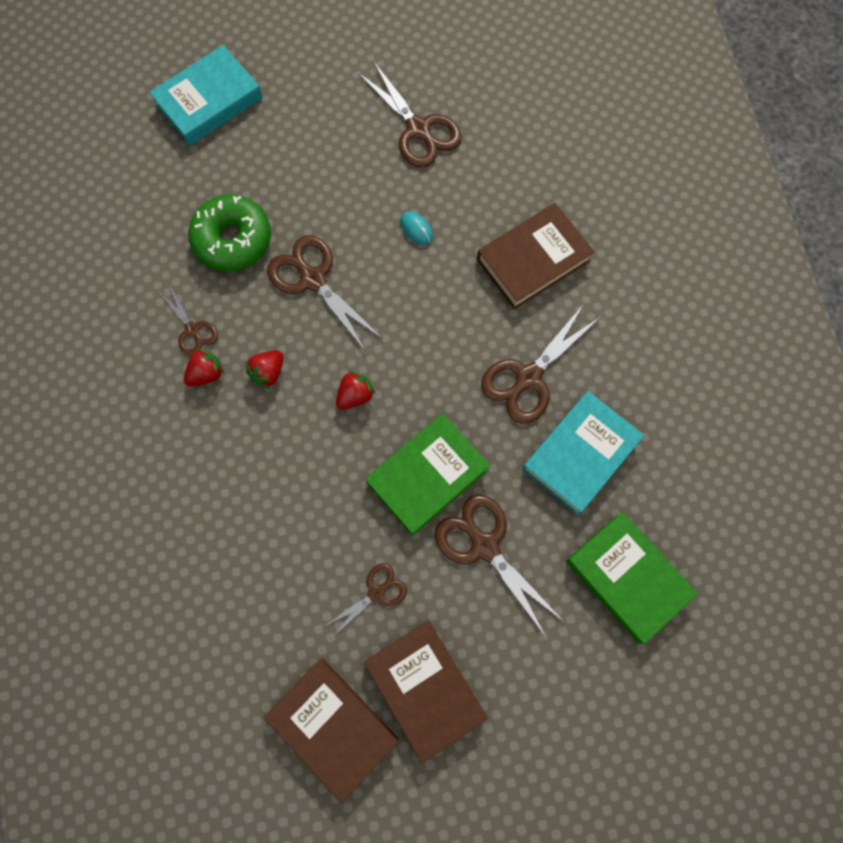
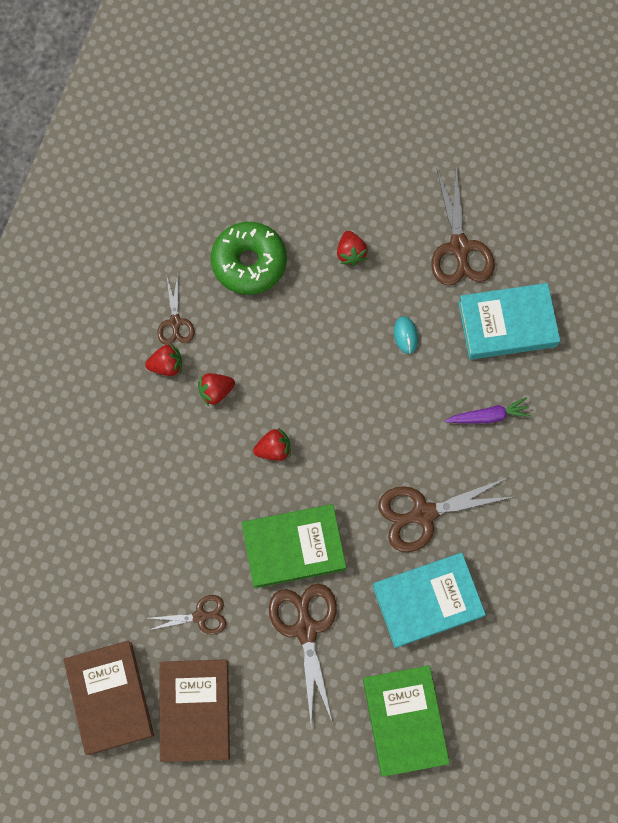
camera: 30 degrees right, 0 degrees up
turquoise book [149,45,263,146] -> turquoise book moved to [458,283,560,360]
brown scissors [267,235,383,352] -> none
brown book [477,203,595,309] -> purple carrot [445,397,531,423]
none -> red strawberry [337,231,368,266]

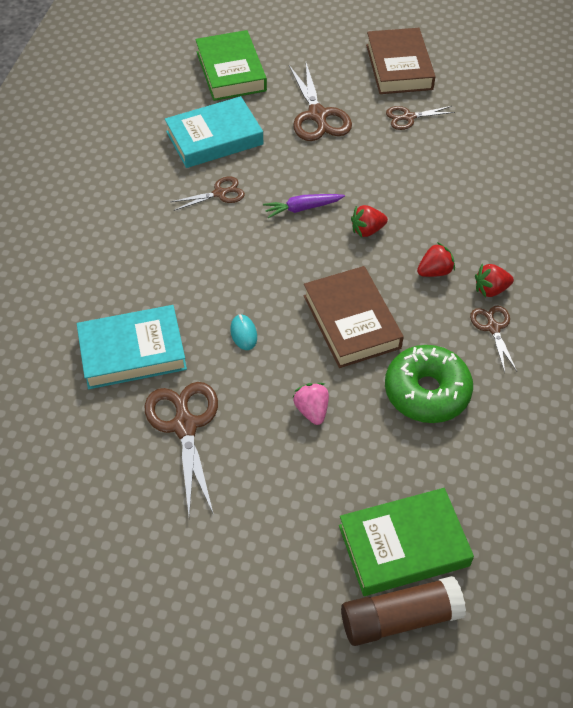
camera: 175 degrees right, 20 degrees down
brown book [64,640,154,755] -> brown book moved to [304,266,404,368]
green book [241,504,346,588] -> green book moved to [339,488,474,596]
red strawberry [337,231,368,266] -> pink strawberry [293,383,329,425]
brown scissors [378,478,513,552] -> brown scissors [171,177,245,211], size x0.58
purple carrot [445,397,531,423] -> purple carrot moved to [263,194,345,218]
none -> brown glue stick [341,576,466,646]

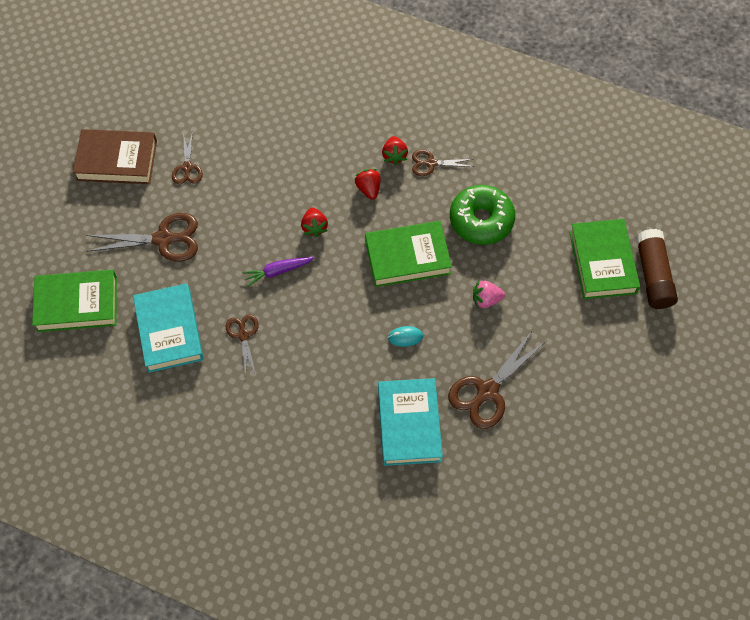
camera: 80 degrees left, 10 degrees up
brown scissors [145,382,218,515] -> brown scissors turned 45 degrees counterclockwise [448,331,546,429]
purple carrot [263,194,345,218] -> purple carrot turned 75 degrees clockwise [243,257,314,287]
brown book [304,266,404,368] -> green book [365,221,452,287]

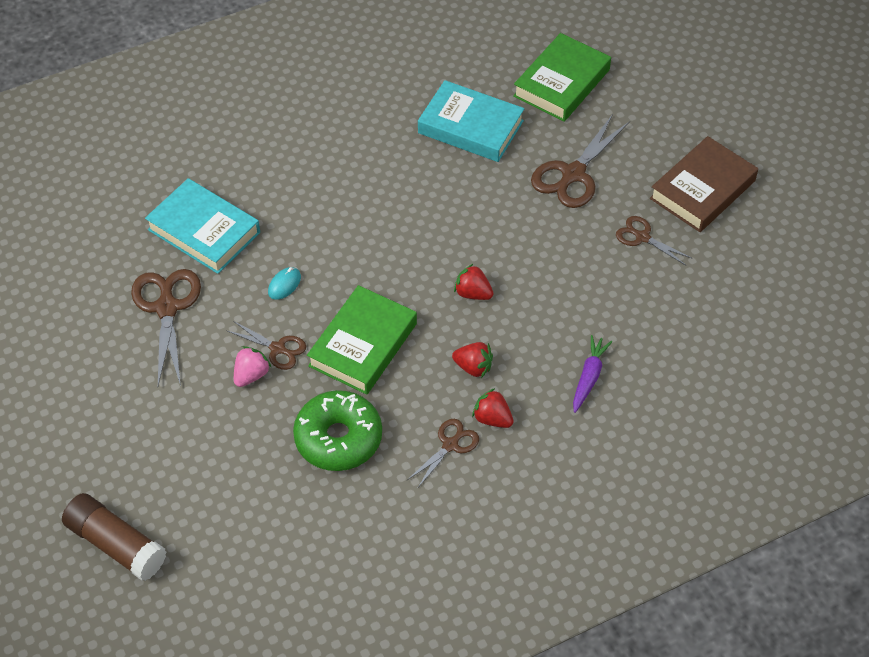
camera: 130 degrees right, 10 degrees down
brown scissors [226,315,259,378] -> brown scissors moved to [226,321,306,370]
purple carrot [243,257,314,287] -> purple carrot moved to [573,335,612,413]
green book [569,219,640,299] -> none

